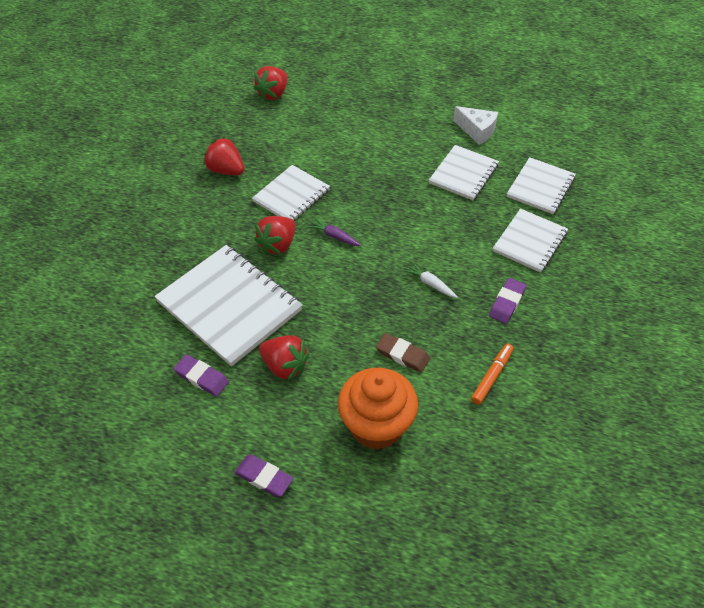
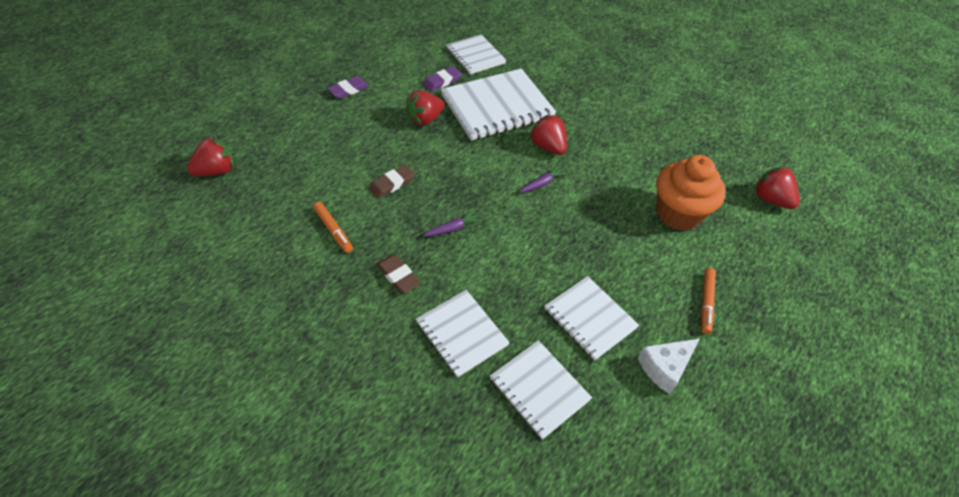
camera: 110 degrees right, 0 degrees up
red strawberry [203,137,244,175] -> red strawberry moved to [187,136,234,176]
white notebook [252,165,330,221] -> white notebook moved to [446,34,506,74]
orange cupcake [338,368,418,450] -> orange cupcake moved to [656,155,726,231]
white carrot [404,262,458,298] -> purple carrot [423,210,481,237]
purple eraser [489,278,526,324] -> brown eraser [376,254,421,294]
none -> orange marker [701,268,716,334]

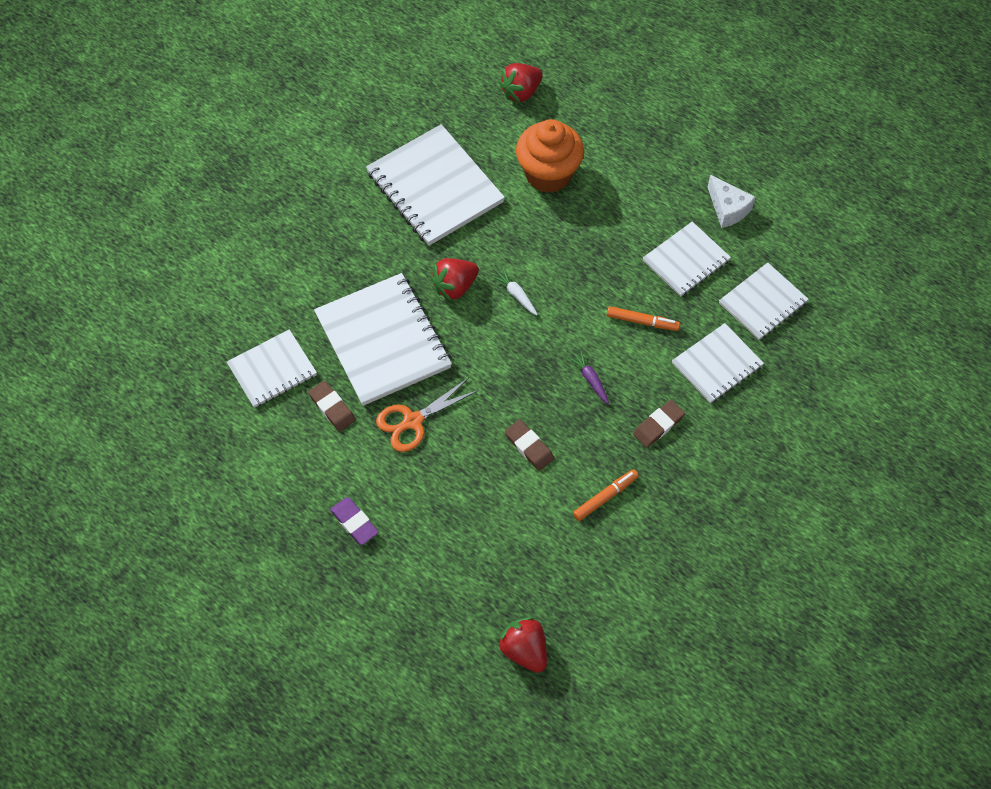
camera: 90 degrees left, 10 degrees up
red strawberry [405,90,445,126] -> orange scissors [376,378,479,452]
purple eraser [423,66,462,92] -> brown eraser [308,381,356,431]
purple carrot [519,166,567,193] -> white carrot [492,268,538,315]
orange marker [701,268,716,334] -> orange marker moved to [607,306,680,331]
none -> white notebook [366,124,505,246]

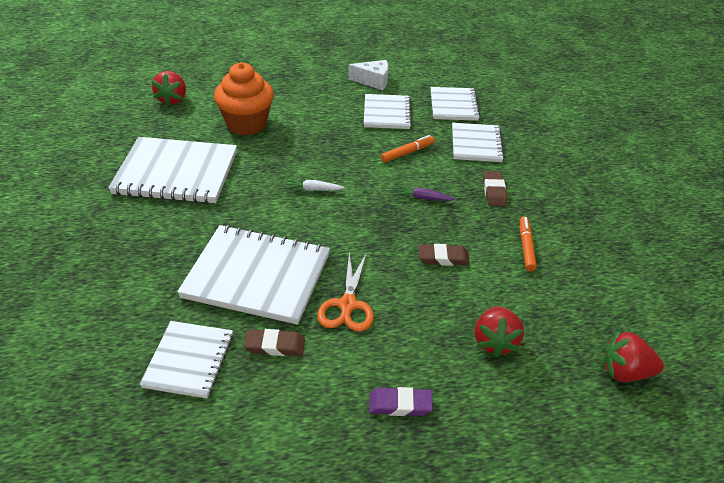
camera: 50 degrees left, 20 degrees down
red strawberry [431,258,479,301] -> red strawberry moved to [475,306,524,358]

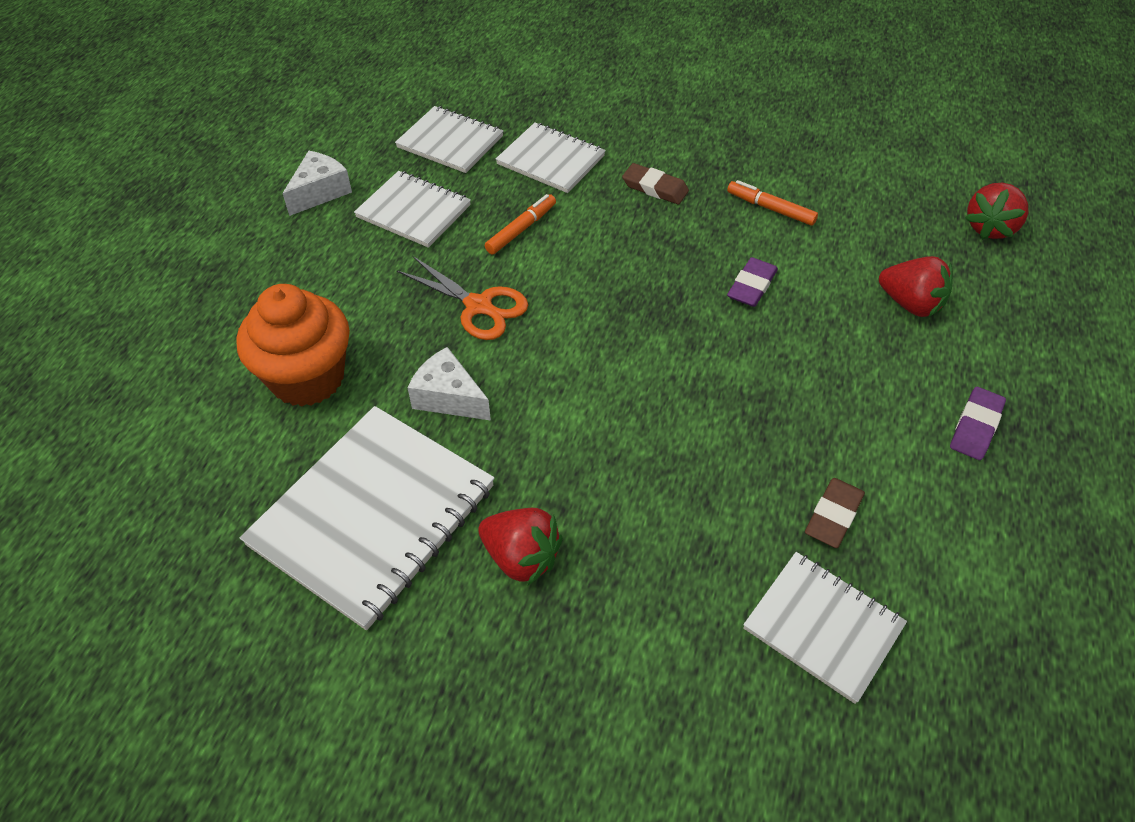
camera: 60 degrees left, 10 degrees up
red strawberry [152,71,186,106] -> red strawberry moved to [478,508,563,585]
white notebook [177,225,330,325] -> none
white carrot [286,180,345,191] -> none
orange scissors [317,252,374,332] -> orange scissors moved to [397,256,528,340]
orange marker [381,135,435,162] -> orange marker turned 45 degrees clockwise [485,194,556,254]
purple carrot [396,186,455,201] -> none
brown eraser [418,244,470,266] -> purple eraser [727,257,778,307]
none -> white cheese [407,347,491,421]

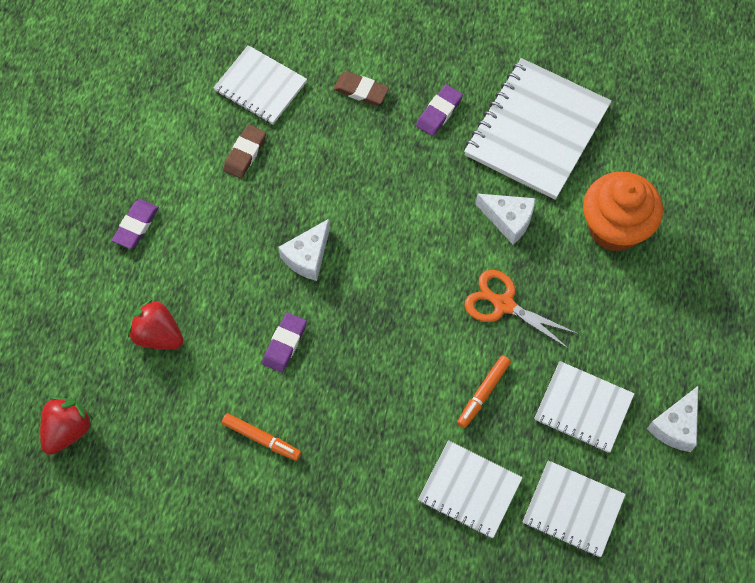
camera: 175 degrees right, 15 degrees up
red strawberry [478,508,563,585] -> purple eraser [416,84,463,136]
brown eraser [622,163,689,204] -> brown eraser moved to [333,71,389,106]
none -> white cheese [278,219,330,281]

